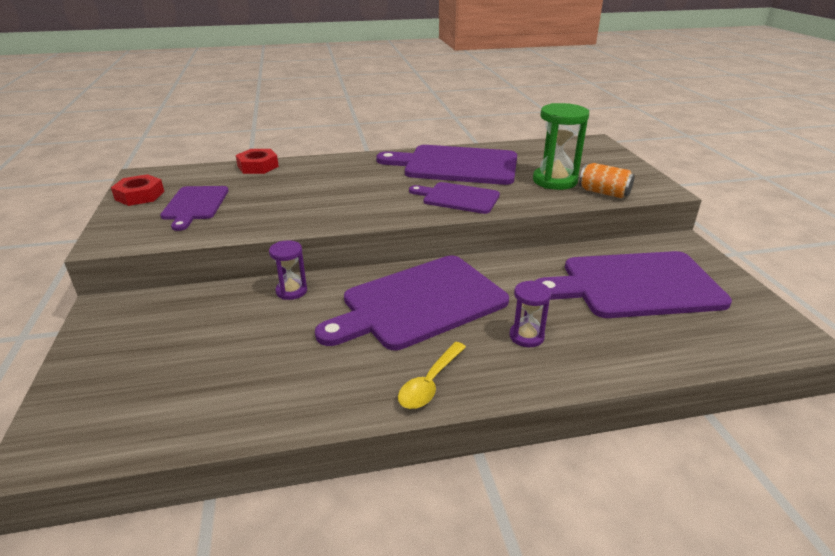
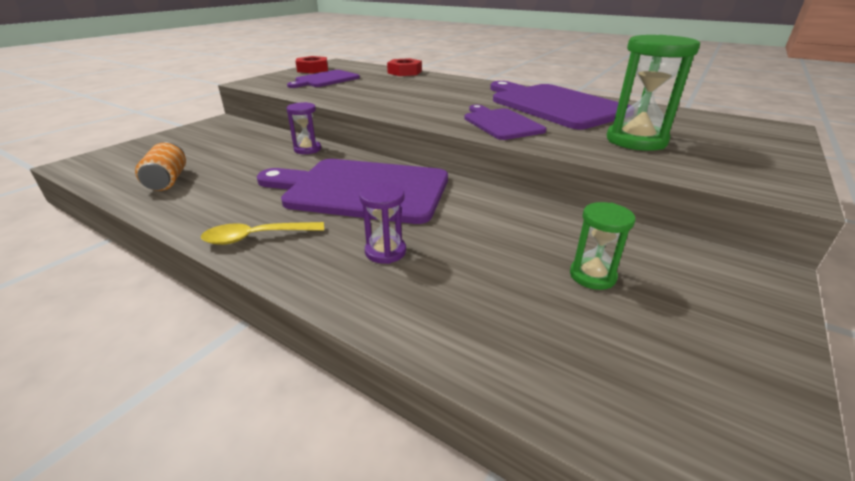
camera: 45 degrees right, 0 degrees up
purple cutting board [535,251,732,318] -> green hourglass [570,202,635,290]
orange can [579,163,635,198] -> orange can moved to [135,142,186,191]

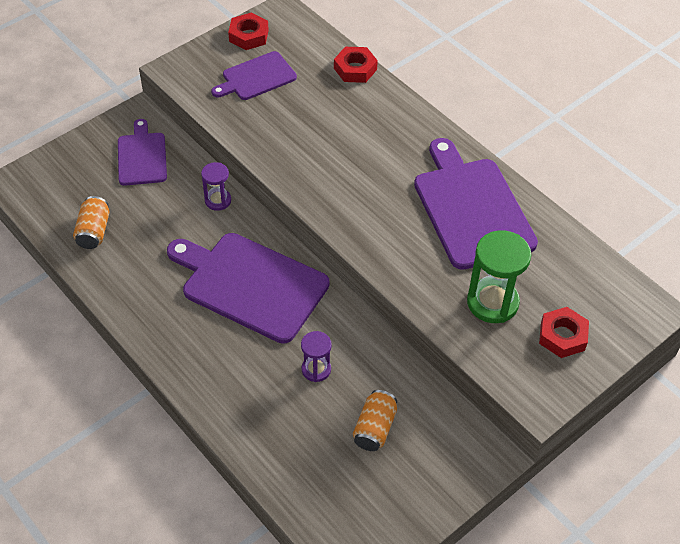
camera: 15 degrees right, 20 degrees up
yellow spoon [201,222,324,245] -> none
purple hourglass [359,183,406,264] -> purple hourglass moved to [301,331,332,382]
purple cutting board [464,104,547,140] -> purple cutting board moved to [118,119,167,186]
green hourglass [570,202,635,290] -> orange can [353,390,397,451]
none -> red nut [539,307,589,358]

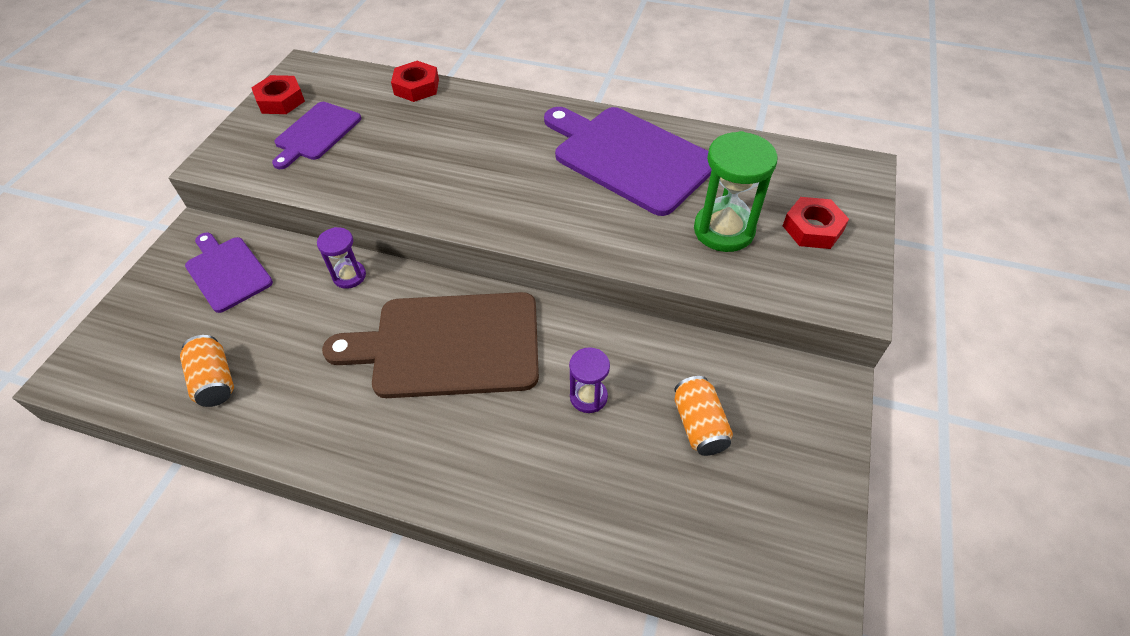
camera: 30 degrees left, 0 degrees up
purple cutting board [167,233,330,344] -> brown cutting board [322,292,539,398]

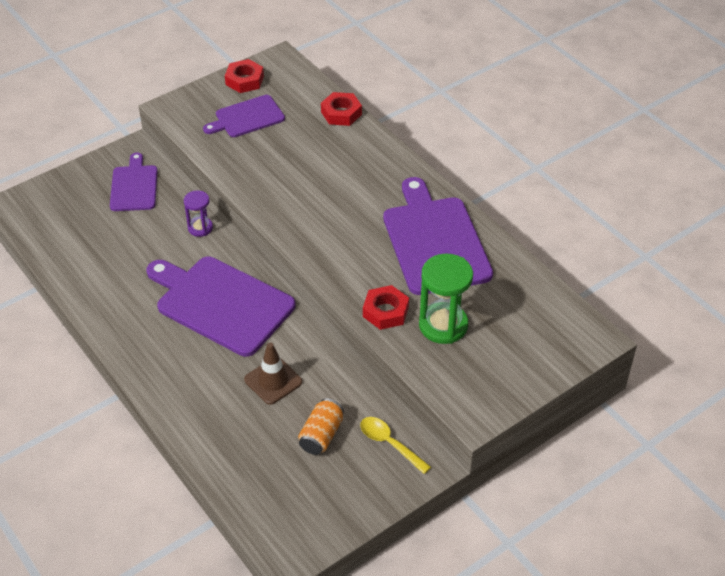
camera: 35 degrees right, 5 degrees down
orange can [180,335,234,407] -> none
brown cutting board [322,292,539,398] -> purple cutting board [146,257,296,357]
purple hourglass [569,347,610,413] -> brown traffic cone [244,342,302,405]
red nut [783,197,849,249] -> red nut moved to [363,285,409,330]
none -> yellow spoon [360,417,431,474]

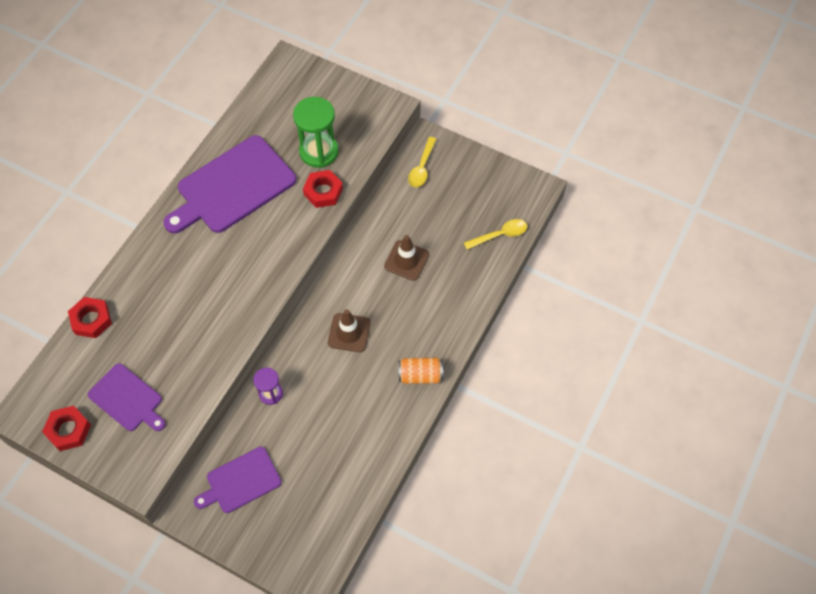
camera: 115 degrees left, 15 degrees up
purple cutting board [146,257,296,357] -> brown traffic cone [328,309,371,352]
orange can [298,398,344,455] -> orange can moved to [399,357,443,384]
none -> yellow spoon [464,219,527,249]

